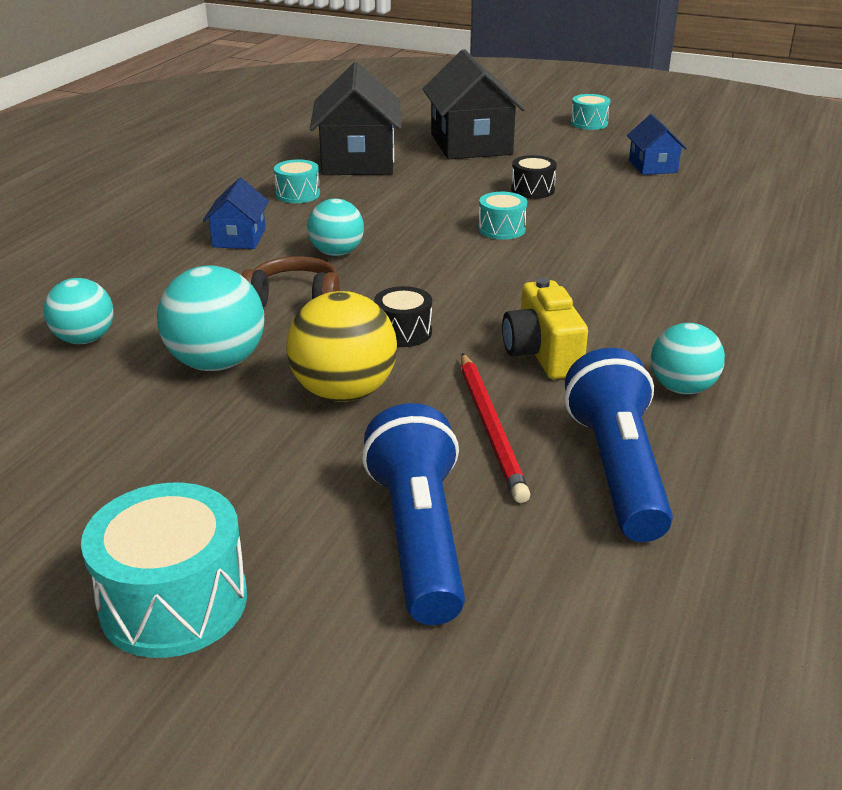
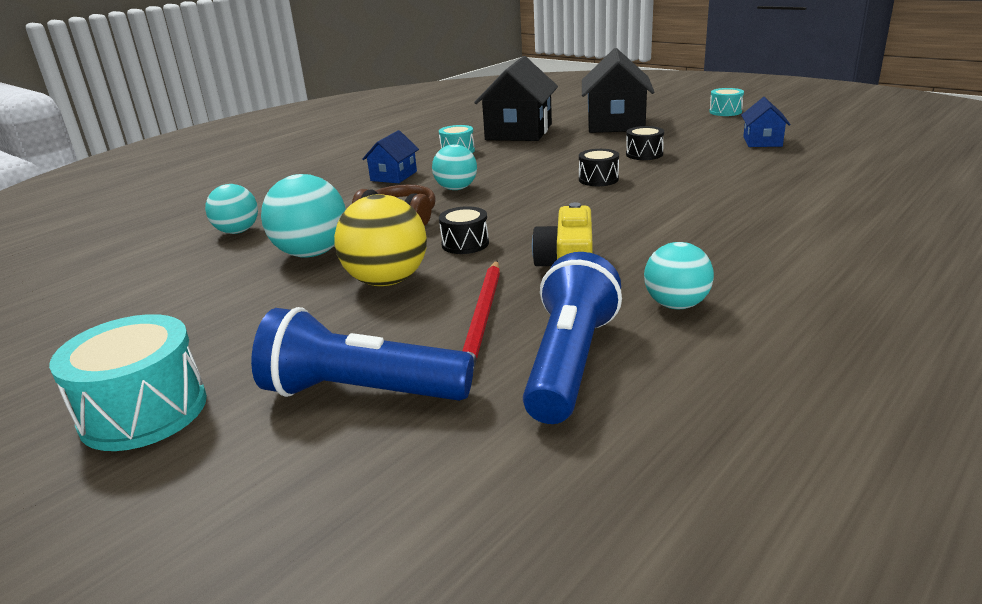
camera: 20 degrees right, 5 degrees down
blue flashlight [362,403,465,625] -> blue flashlight turned 90 degrees counterclockwise [251,307,474,401]
turquoise drum [478,192,527,240] -> black drum [579,149,619,186]

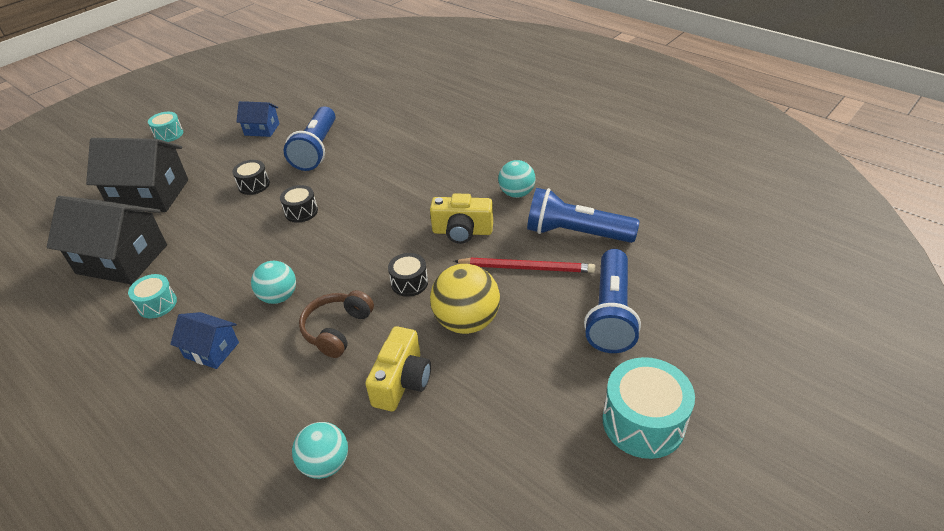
camera: 90 degrees left, 15 degrees up
turquoise ball [261,174,346,258] -> yellow camera [365,326,431,411]
none -> blue flashlight [284,106,336,171]

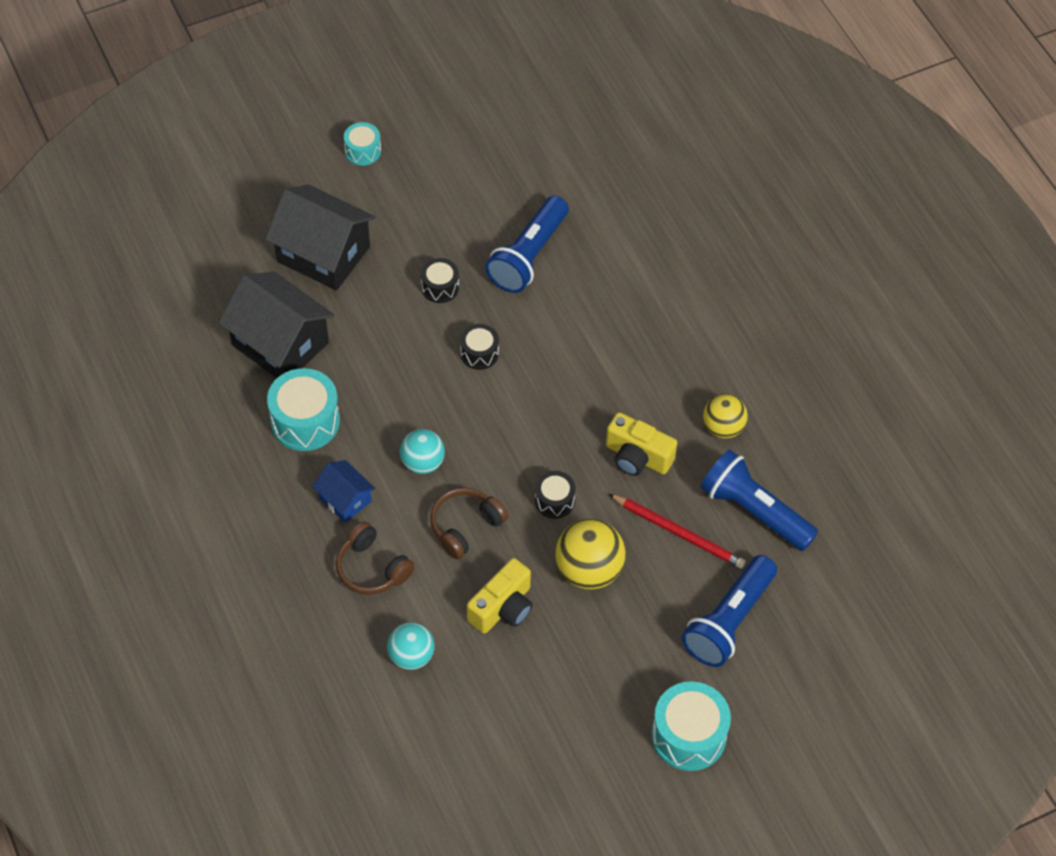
camera: 20 degrees right, 15 degrees up
turquoise drum [128,274,177,318] -> turquoise drum [267,368,340,451], size x1.76
blue house [236,101,280,137] -> none
turquoise ball [498,160,536,198] -> yellow ball [703,394,748,438]
none -> brown headphones [336,522,415,595]

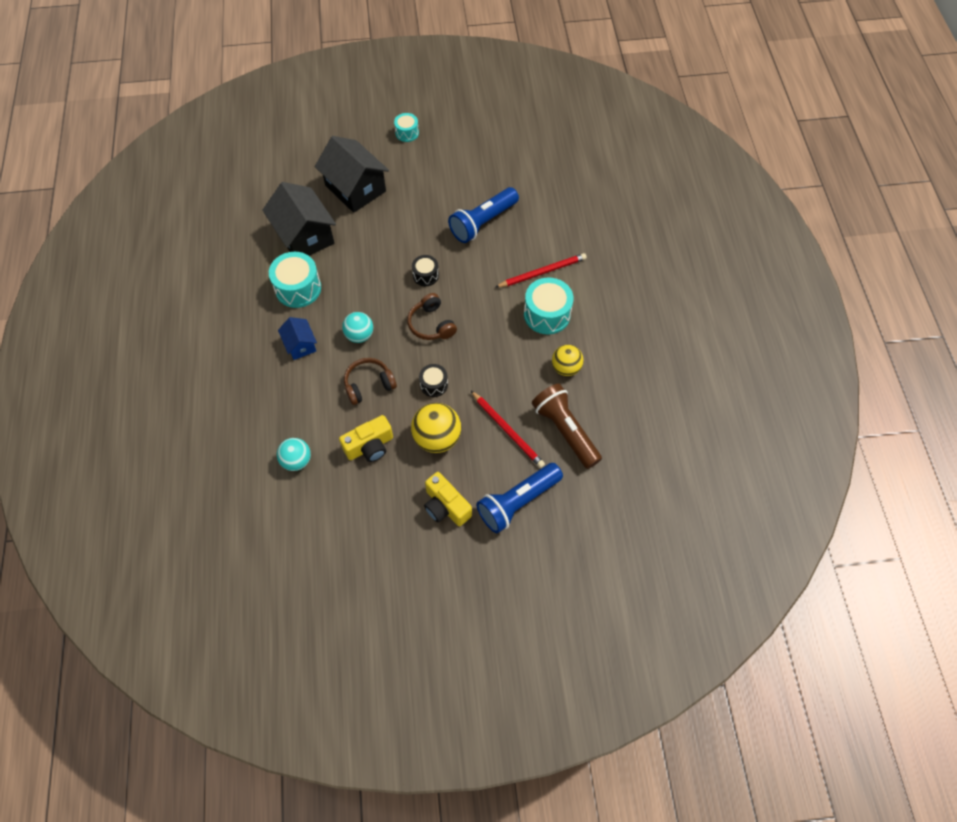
camera: 20 degrees right, 5 degrees up
brown headphones [336,522,415,595] -> brown headphones moved to [407,293,457,340]
black drum [421,258,459,303] -> none
yellow camera [606,412,677,476] -> yellow camera moved to [424,472,472,526]
turquoise drum [652,681,731,771] -> turquoise drum moved to [524,277,574,334]
blue flashlight [701,449,818,551] -> brown flashlight [532,384,602,469]
none -> red pencil [496,253,587,287]

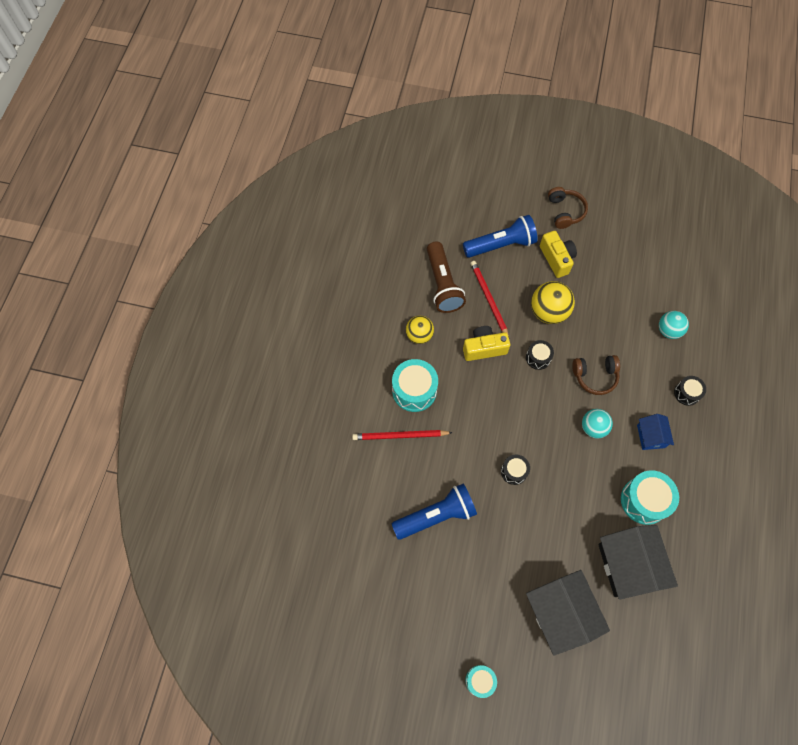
camera: 160 degrees left, 5 degrees up
yellow camera [339,415,393,462] -> yellow camera moved to [463,326,510,361]
brown headphones [407,293,457,340] -> brown headphones moved to [548,187,588,229]
none -> black drum [674,376,706,406]

